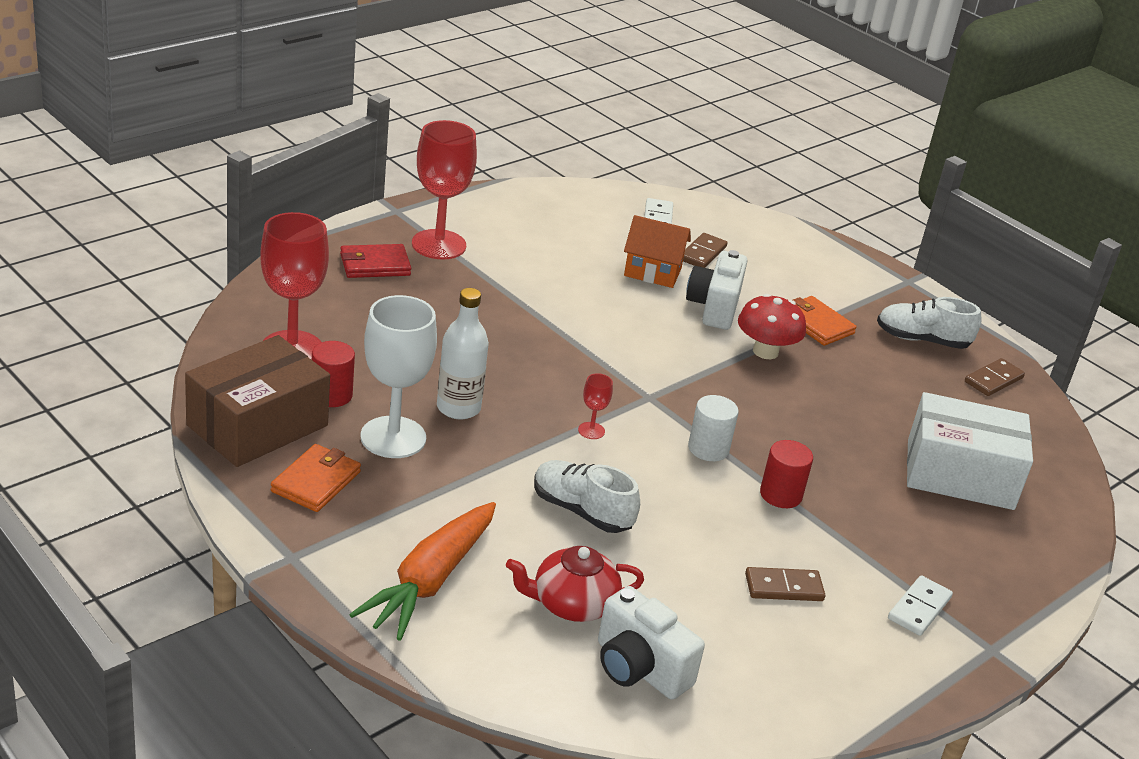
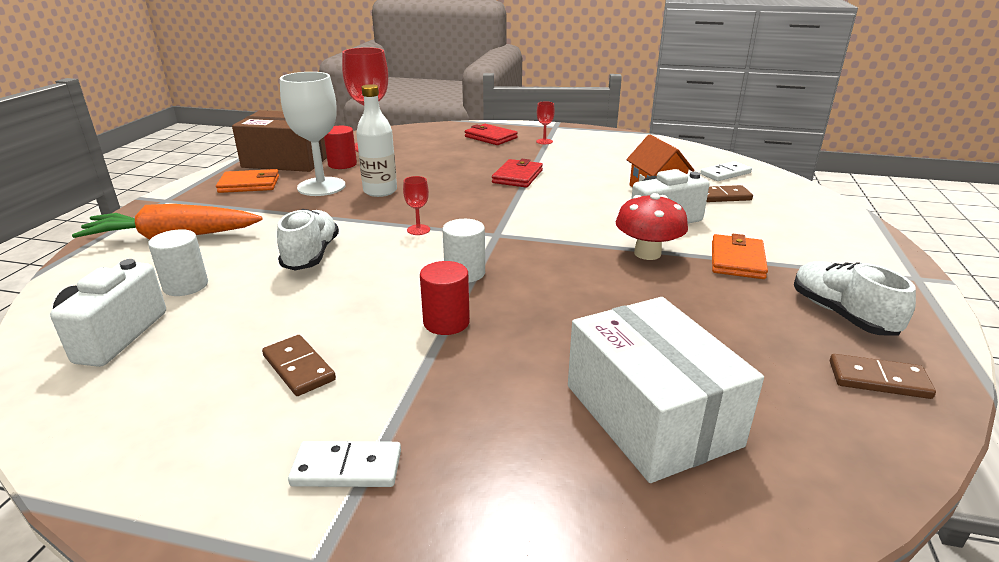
camera: 60 degrees right, 5 degrees down
red goblet [412,120,477,260] -> red goblet [536,101,555,144], size x0.43
red teapot [506,546,644,622] -> white cylinder [148,229,208,296]
none -> red wallet [492,159,543,188]

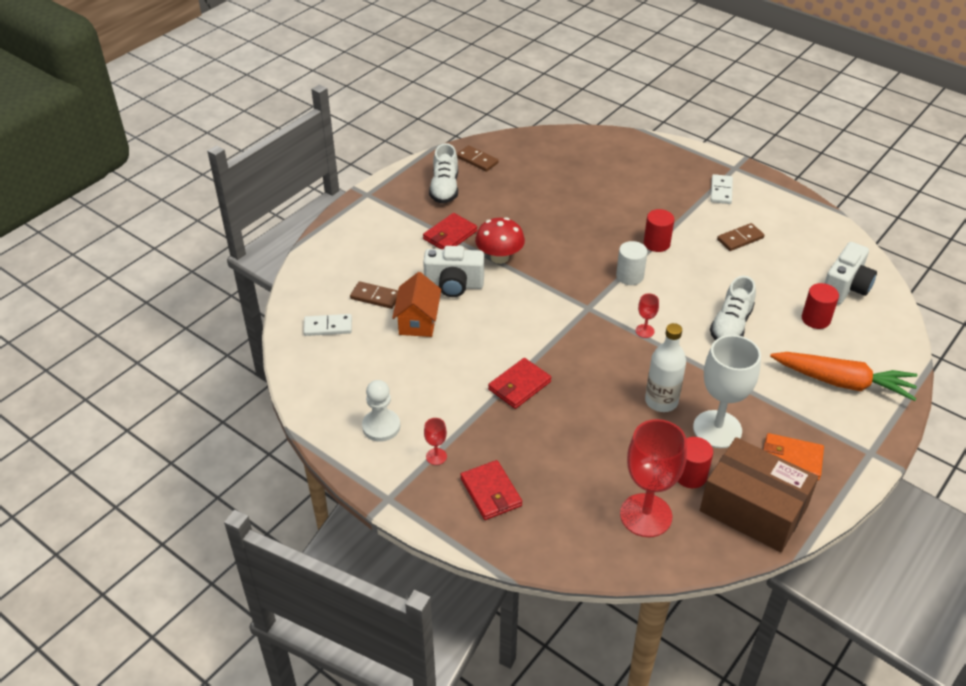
camera: 155 degrees left, 15 degrees up
white cylinder [148,229,208,296] -> red cylinder [802,283,839,329]
brown domino [262,335,336,396] -> brown domino turned 75 degrees clockwise [717,223,764,251]
white domino [288,441,401,487] -> white domino turned 75 degrees clockwise [710,174,733,204]
white box [568,297,764,483] -> none
orange wallet [712,234,768,279] -> red wallet [423,213,478,249]
none -> white pawn [362,380,400,442]

